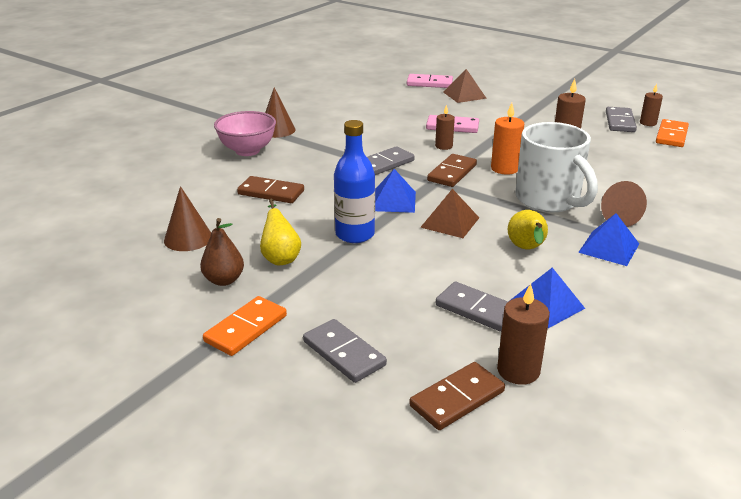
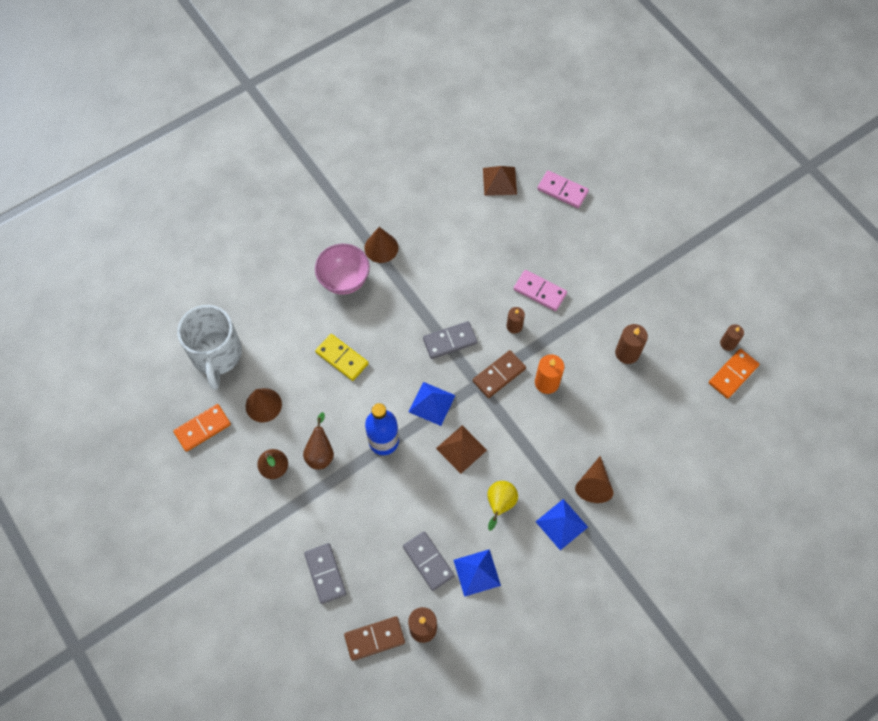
camera: 20 degrees right, 35 degrees up
orange domino [203,296,287,356] -> orange domino moved to [173,404,231,452]
brown domino [237,176,304,203] -> yellow domino [315,334,369,381]
yellow pear [260,199,301,265] -> brown pear [303,412,334,469]
brown pyramid [443,69,487,103] -> brown pyramid moved to [483,166,517,196]
white mug [515,122,598,212] -> white mug moved to [177,305,242,390]
grey domino [606,107,637,132] -> none

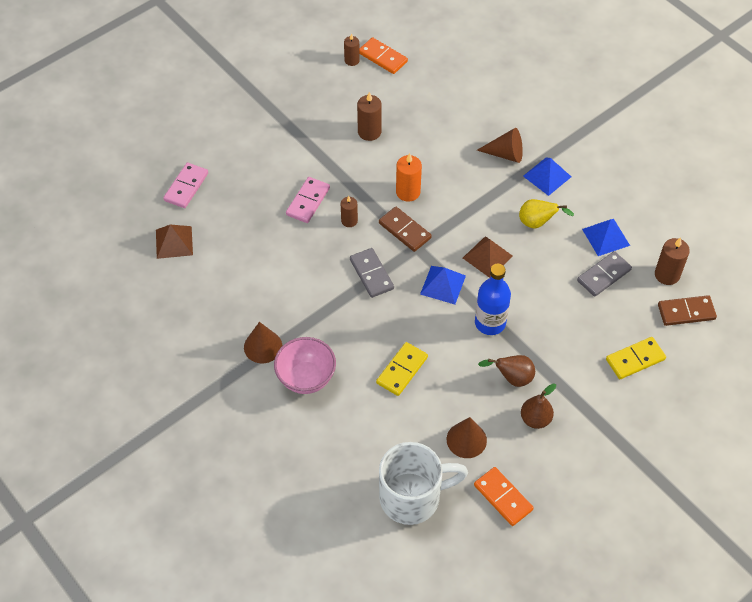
camera: 95 degrees left, 10 degrees down
grey domino [304,543,346,604] -> yellow domino [606,337,666,379]
brown domino [344,616,405,661] -> brown domino turned 75 degrees counterclockwise [658,295,717,326]

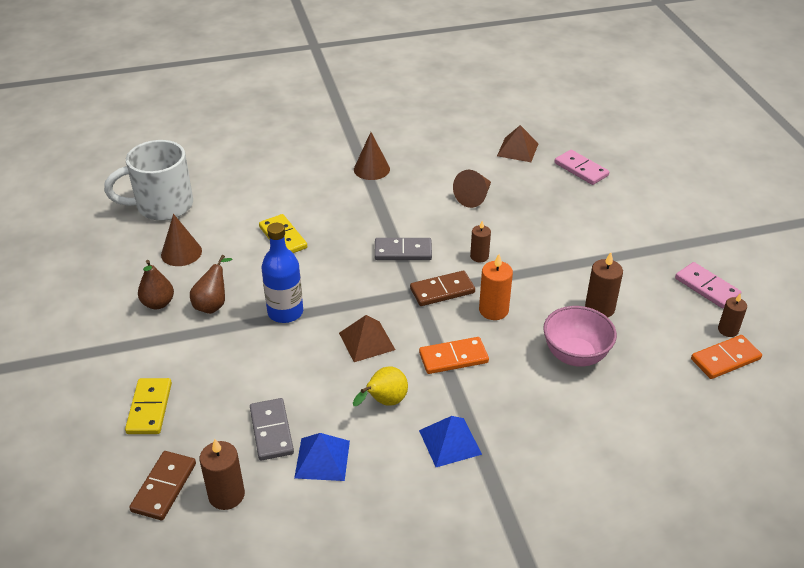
camera: 115 degrees right, 15 degrees down
pink bowl [274,337,336,394] -> pink bowl moved to [543,306,617,367]
pink domino [286,177,330,223] -> pink domino moved to [675,262,741,308]
white mug [379,442,468,525] -> white mug turned 60 degrees clockwise [104,140,193,221]
blue pyramid [420,266,466,304] -> none
orange domino [474,467,534,526] -> orange domino moved to [419,337,489,374]
brown cone [477,128,523,163] -> brown cone moved to [453,170,491,208]

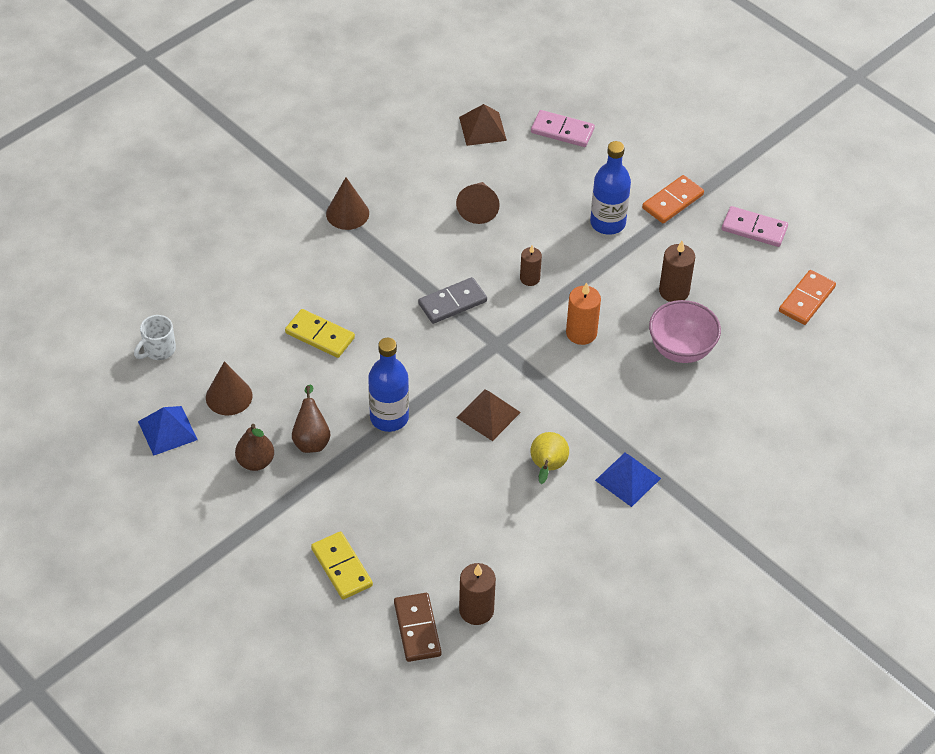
camera: 30 degrees left, 10 degrees up
white mug [104,140,193,221] -> white mug [134,315,176,360], size x0.48
grey domino [250,398,294,461] -> none
blue pyramid [294,433,350,481] -> blue pyramid moved to [138,406,198,456]
brown domino [410,271,475,306] -> none
orange domino [419,337,489,374] -> orange domino moved to [642,175,704,223]
brown candle [718,293,747,337] -> none
none -> blue bottle [590,141,631,235]

